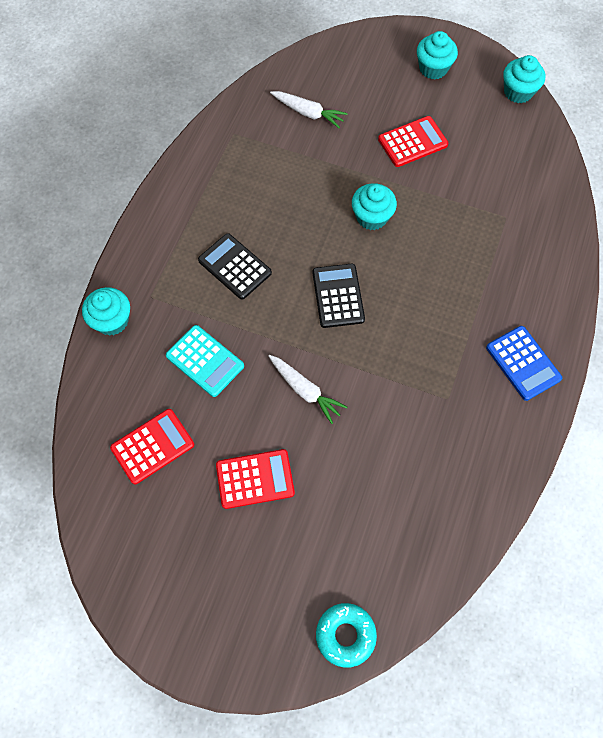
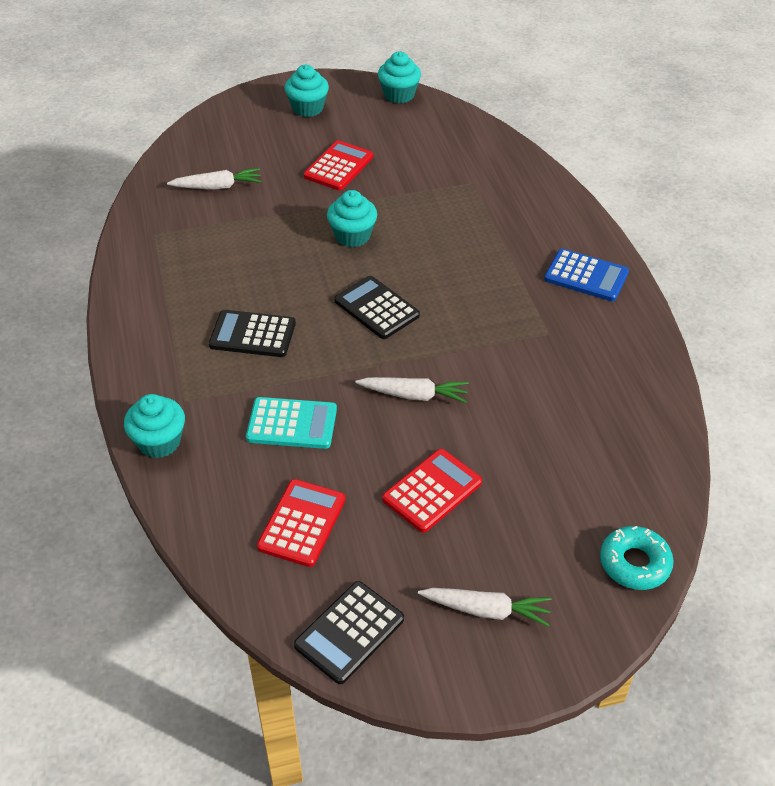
camera: 35 degrees left, 20 degrees down
none -> black calculator [294,581,404,684]
none -> white carrot [418,588,551,627]

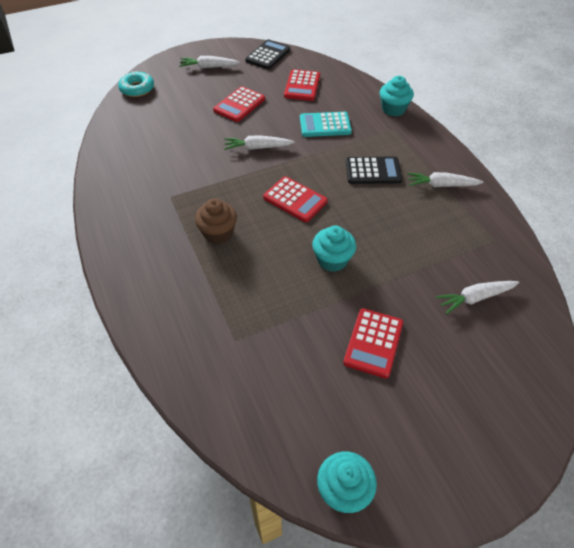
camera: 170 degrees right, 5 degrees up
turquoise cupcake [285,65,329,117] -> none
black calculator [334,276,420,339] -> red calculator [263,176,328,222]
blue calculator [544,249,629,301] -> none
none -> brown cupcake [195,199,237,244]
none -> white carrot [407,172,484,187]

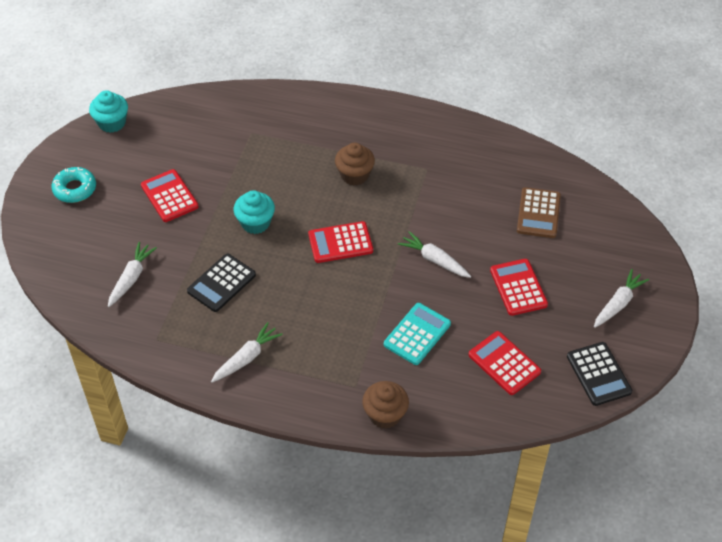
camera: 130 degrees right, 0 degrees up
turquoise donut [118,71,154,97] -> turquoise donut moved to [51,167,96,203]
white carrot [224,135,295,150] -> white carrot turned 90 degrees counterclockwise [398,231,471,278]
black calculator [346,157,402,184] -> black calculator moved to [187,254,256,312]
turquoise cupcake [380,76,414,116] -> brown cupcake [362,381,409,429]
none -> brown calculator [517,187,561,238]

